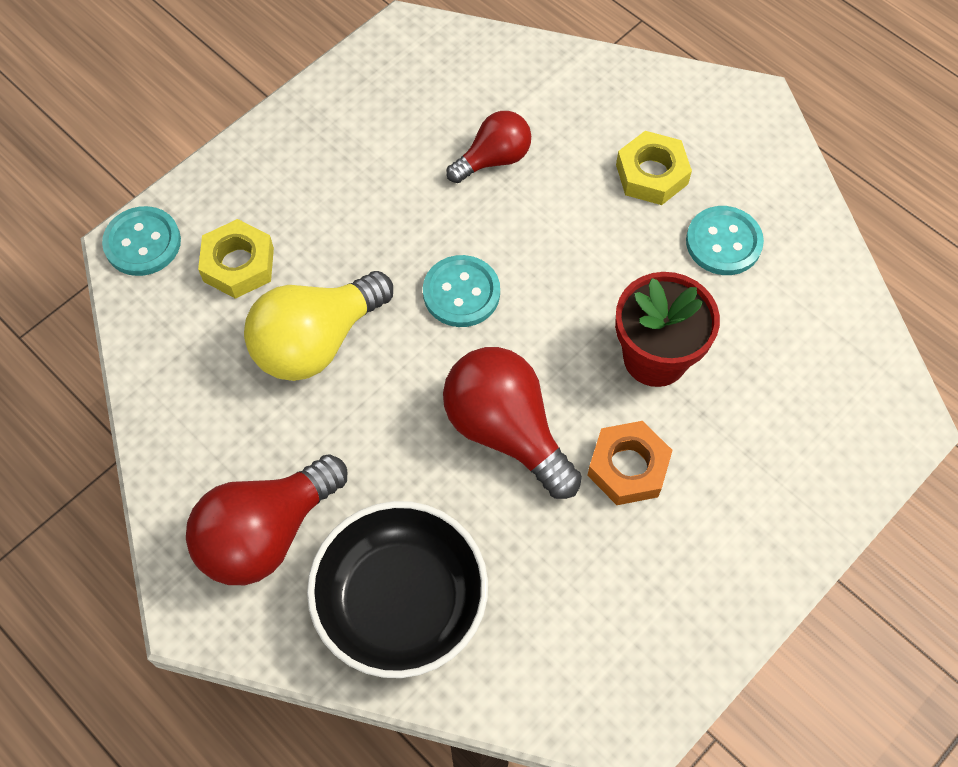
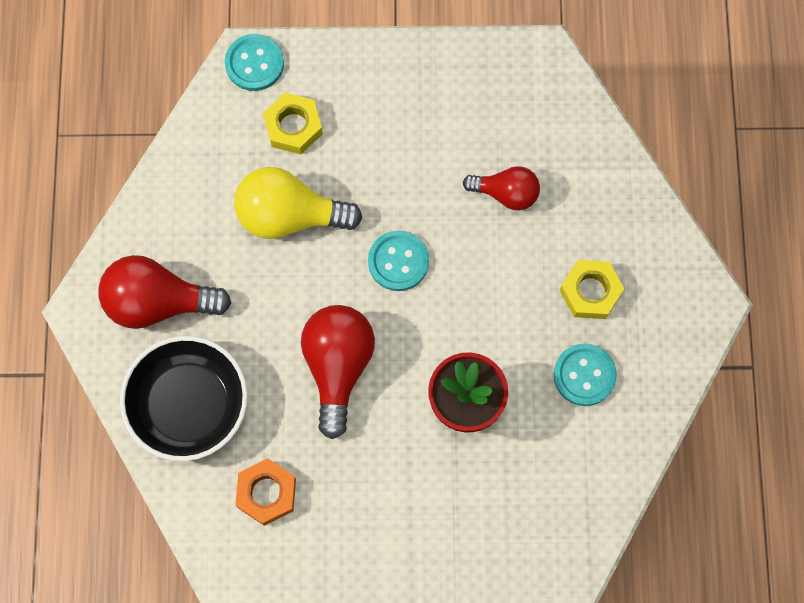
camera: 45 degrees right, 10 degrees up
orange nut [587,421,673,505] -> orange nut moved to [235,458,296,526]

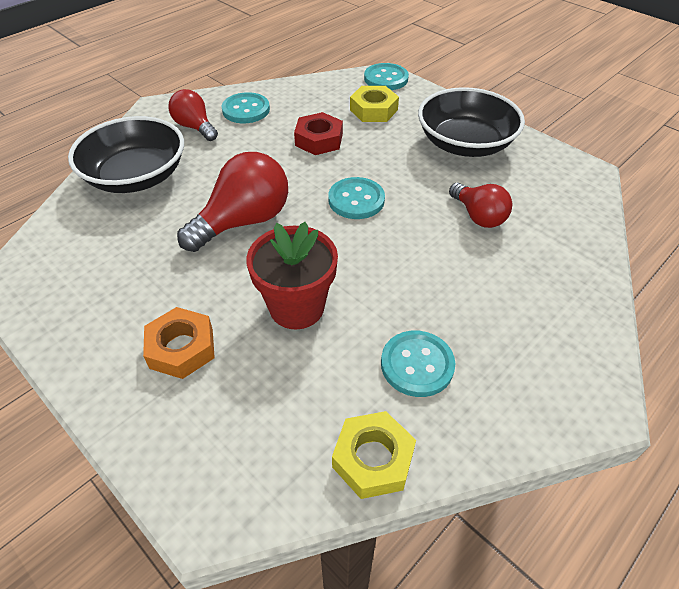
camera: 45 degrees right, 25 degrees down
red light bulb [98,255,231,329] -> red light bulb [169,89,218,141], size x0.62
yellow light bulb [234,167,362,239] -> red nut [294,112,343,155]
orange nut [235,458,296,526] -> orange nut moved to [143,307,215,379]
yellow nut [560,260,624,319] -> yellow nut moved to [332,411,416,499]
none -> turquoise button [221,92,270,123]
none -> black bowl [418,87,525,157]

